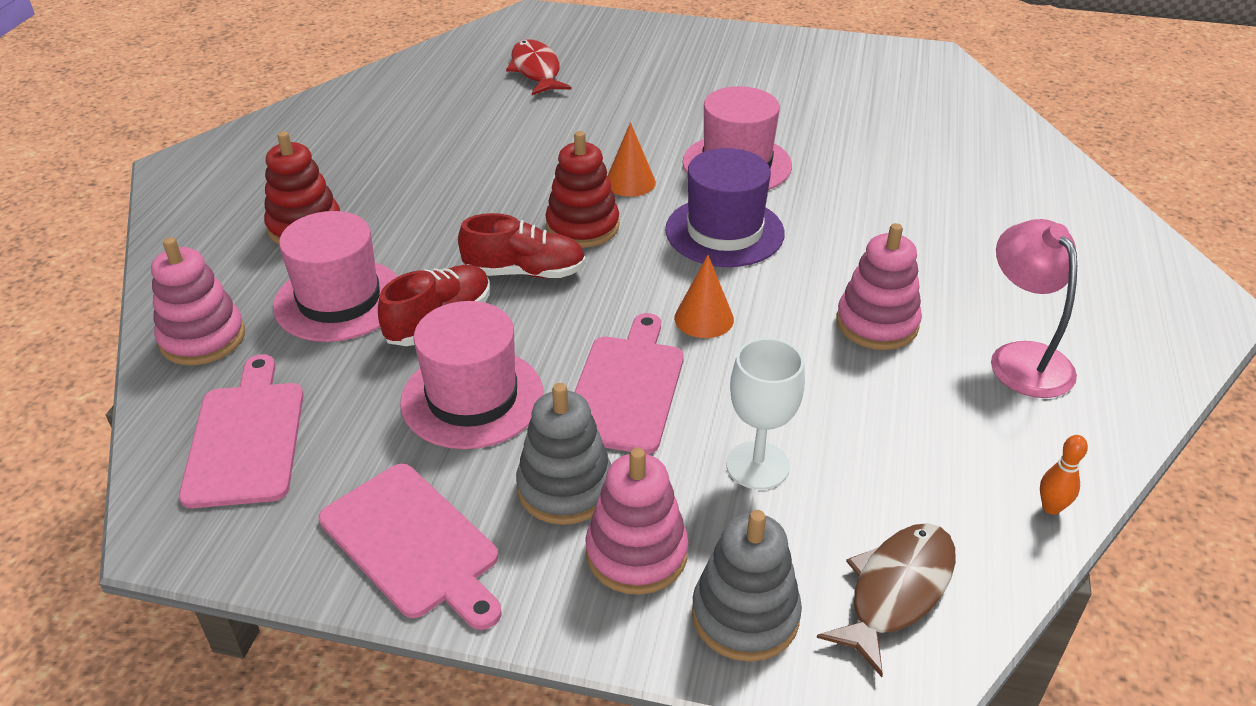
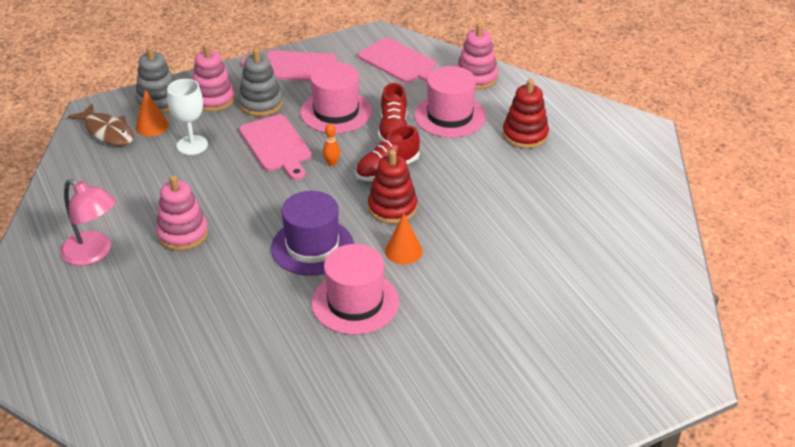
camera: 140 degrees right, 0 degrees up
red fish [506,39,572,95] -> none
orange cone [674,255,734,338] -> orange cone moved to [135,90,169,136]
brown fish [817,523,956,677] -> brown fish turned 45 degrees counterclockwise [68,104,134,146]
orange bowling pin [1040,435,1088,515] -> orange bowling pin moved to [323,124,340,166]

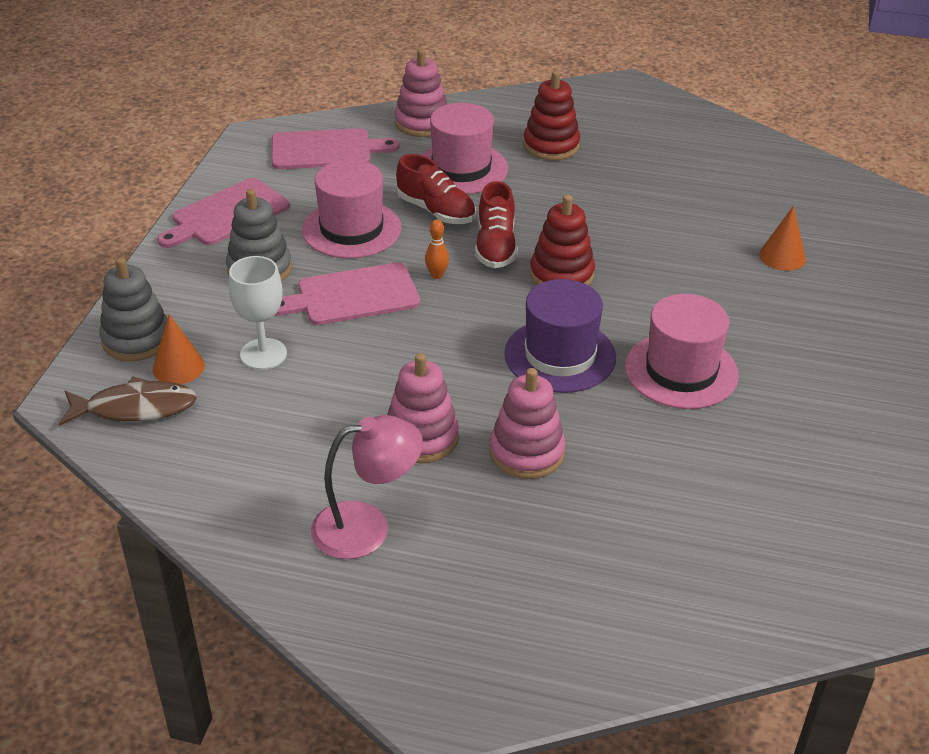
camera: 50 degrees left, 0 degrees up
pink stacking toy [193,44,235,112] -> pink stacking toy moved to [489,368,566,479]
pink cutting board [239,114,312,180] -> pink cutting board turned 150 degrees clockwise [275,262,420,325]
orange cone [385,214,423,264] -> orange cone moved to [759,205,806,271]

